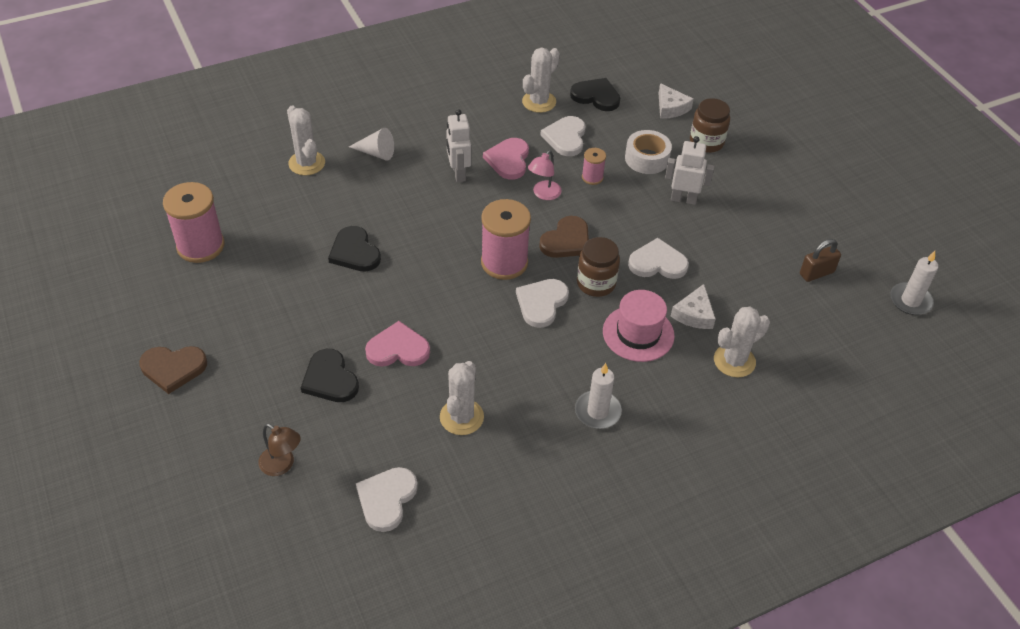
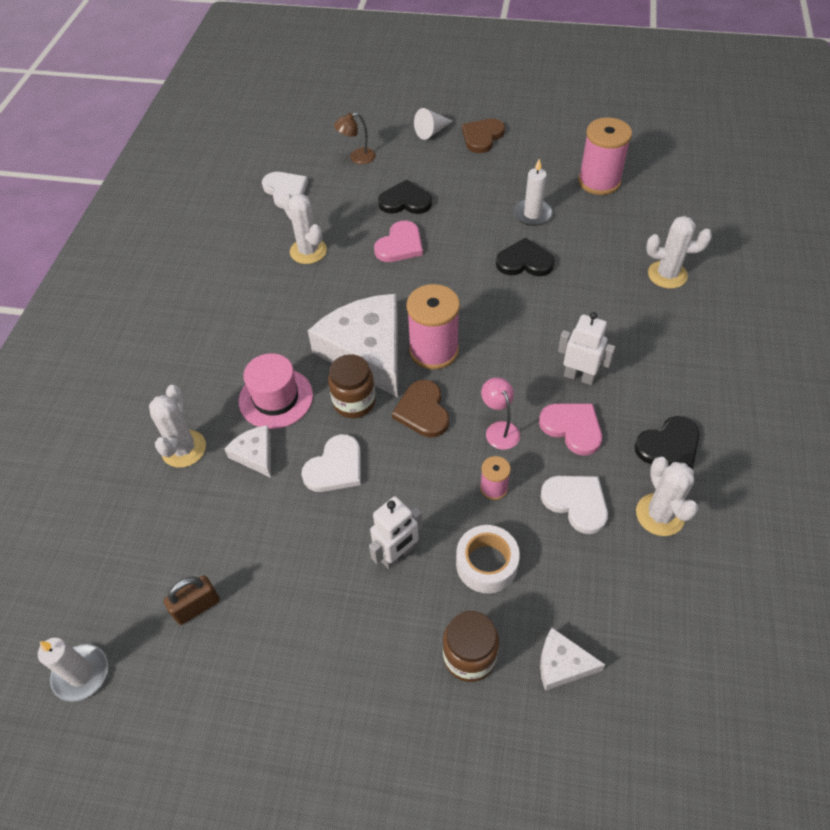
camera: 130 degrees right, 5 degrees up
white cone [349,128,394,161] -> white cone moved to [414,108,453,140]
white heart [516,279,569,328] -> white cheese [308,294,398,397]
black heart [570,78,620,111] -> black heart moved to [635,416,700,468]
white candle [575,363,622,429] -> white candle moved to [514,159,553,226]
brown padlock [800,239,841,282] -> brown padlock turned 45 degrees clockwise [164,575,220,625]

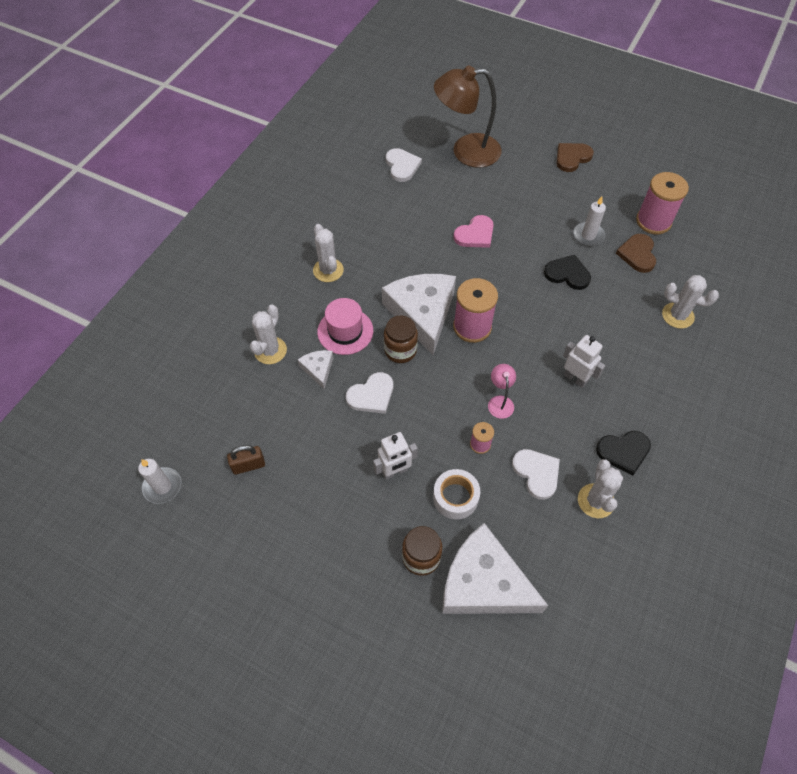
camera: 15 degrees right, 5 degrees up
white cactus [282,193,327,264] -> white cactus moved to [313,224,344,282]
brown lamp [334,113,376,164] -> brown lamp [434,65,501,168], size x2.29
black heart [378,180,432,214] -> none
brown heart [392,380,449,438] -> brown heart moved to [616,234,656,273]
white cone [414,108,453,140] -> none
pink heart [539,403,602,456] -> none
white cheese [540,628,605,691] -> white cheese [442,523,548,614], size x2.20

